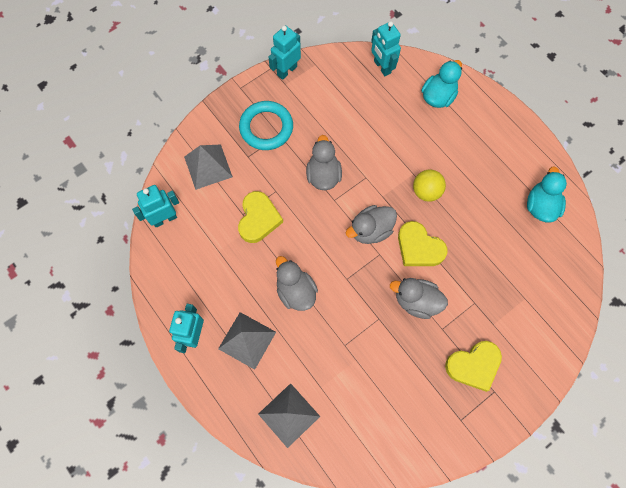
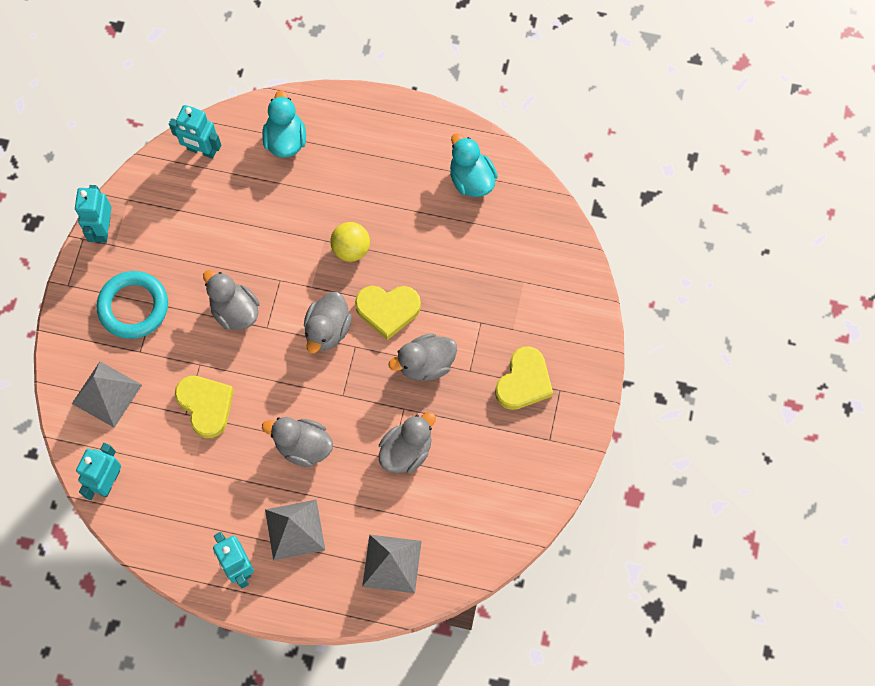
camera: 40 degrees left, 0 degrees up
none -> grey duck [379,412,436,474]

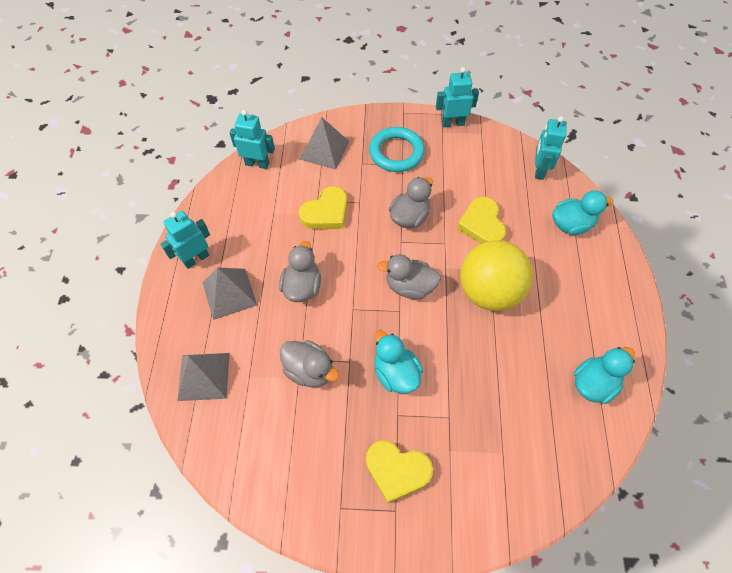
camera: 80 degrees right, 10 degrees down
yellow ball [330,222,370,262] -> yellow ball [460,240,533,311], size x1.89
yellow heart [355,286,421,340] -> yellow heart moved to [457,197,506,244]
grey duck [389,333,457,381] -> turquoise duck [374,330,423,394]

